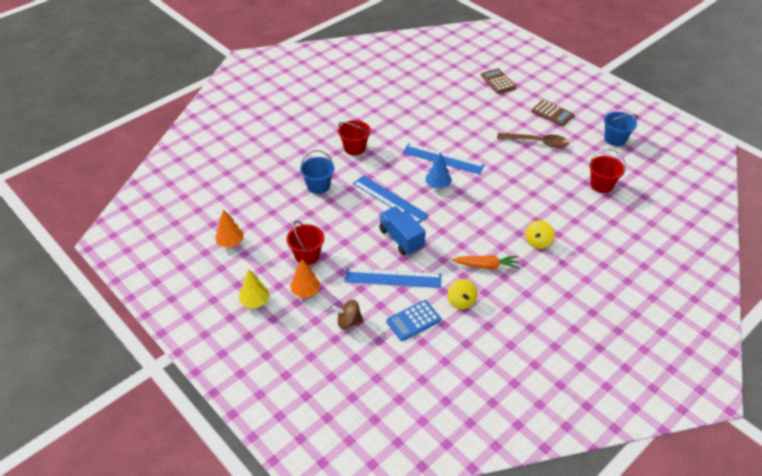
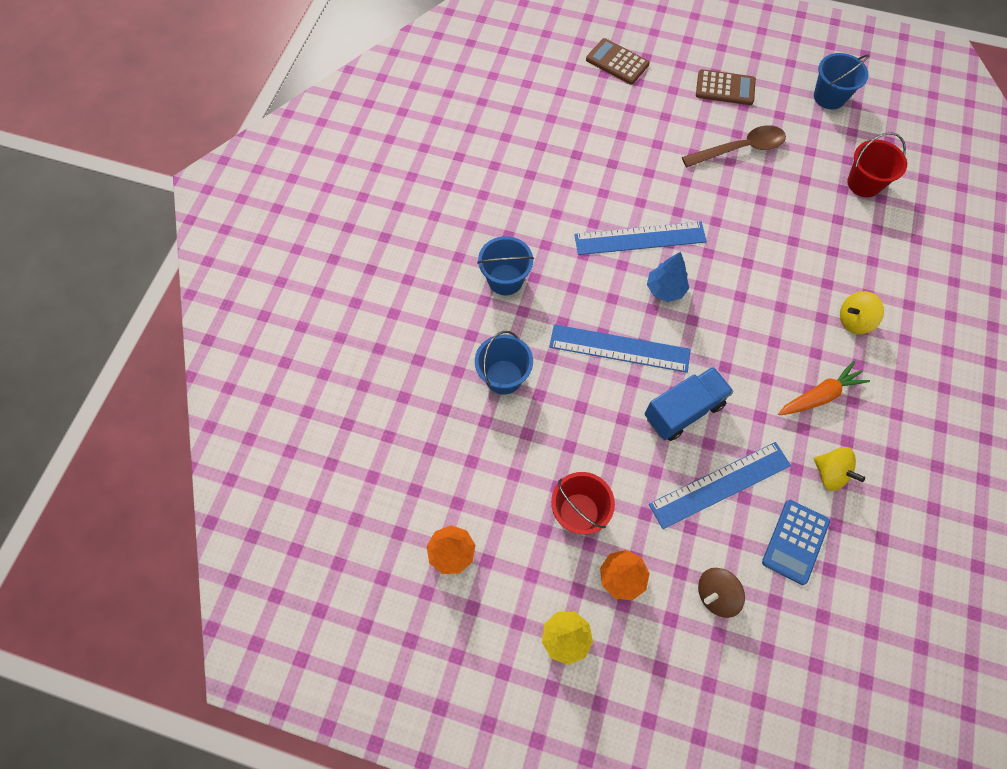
camera: 30 degrees left, 20 degrees up
red bucket [338,120,371,155] -> blue bucket [477,236,534,295]
blue truck [379,207,426,255] -> blue truck turned 120 degrees clockwise [645,367,734,441]
yellow spinning top [526,220,555,249] -> yellow spinning top turned 75 degrees clockwise [840,291,884,334]

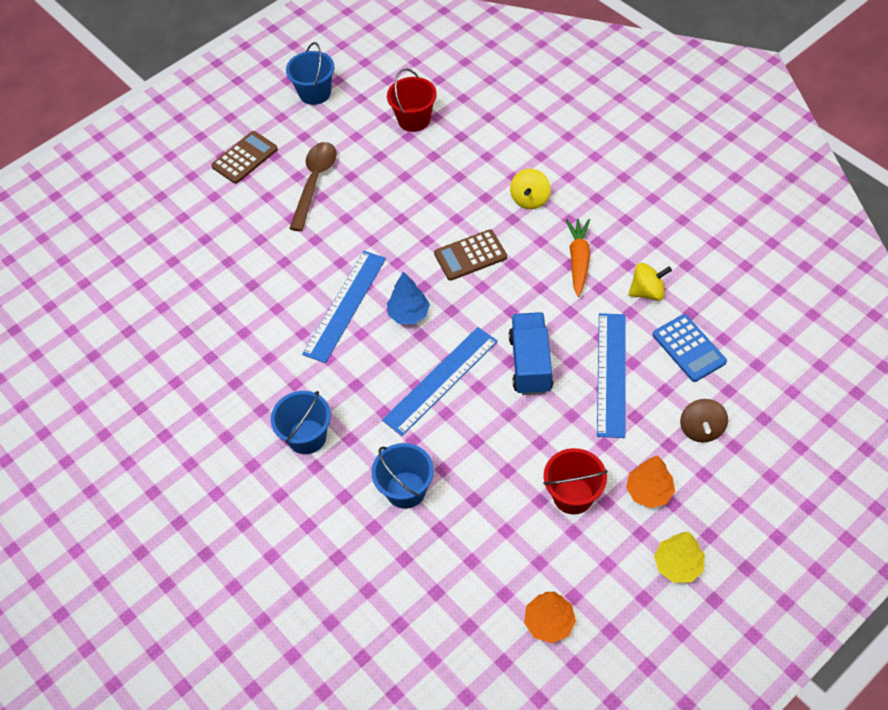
camera: 55 degrees left, 10 degrees down
brown calculator [586,38,650,85] -> brown calculator moved to [434,229,507,281]

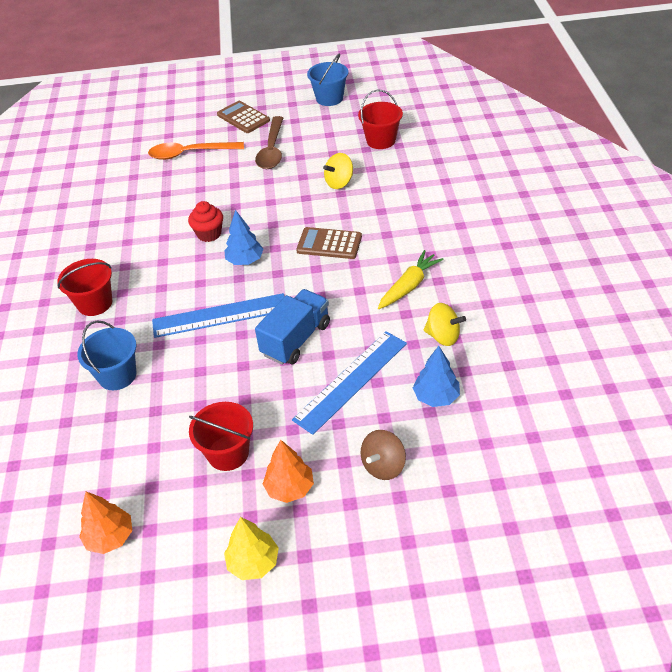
camera: 35 degrees right, 10 degrees down
brown calculator [211,131,278,184] -> brown calculator turned 120 degrees counterclockwise [217,101,270,133]
blue bucket [271,391,331,454] -> red bucket [57,259,112,316]
brown spoon [289,142,337,231] -> brown spoon turned 135 degrees clockwise [255,116,283,169]
blue ruler [302,251,386,363] -> red cupcake [188,201,223,242]
yellow spinning top [510,169,551,209] -> yellow spinning top moved to [323,153,353,189]
orange carrot [566,219,590,297] -> yellow carrot [378,250,444,309]
blue calculator [653,314,727,382] -> blue tree [413,346,460,407]
none -> orange spoon [148,142,244,160]

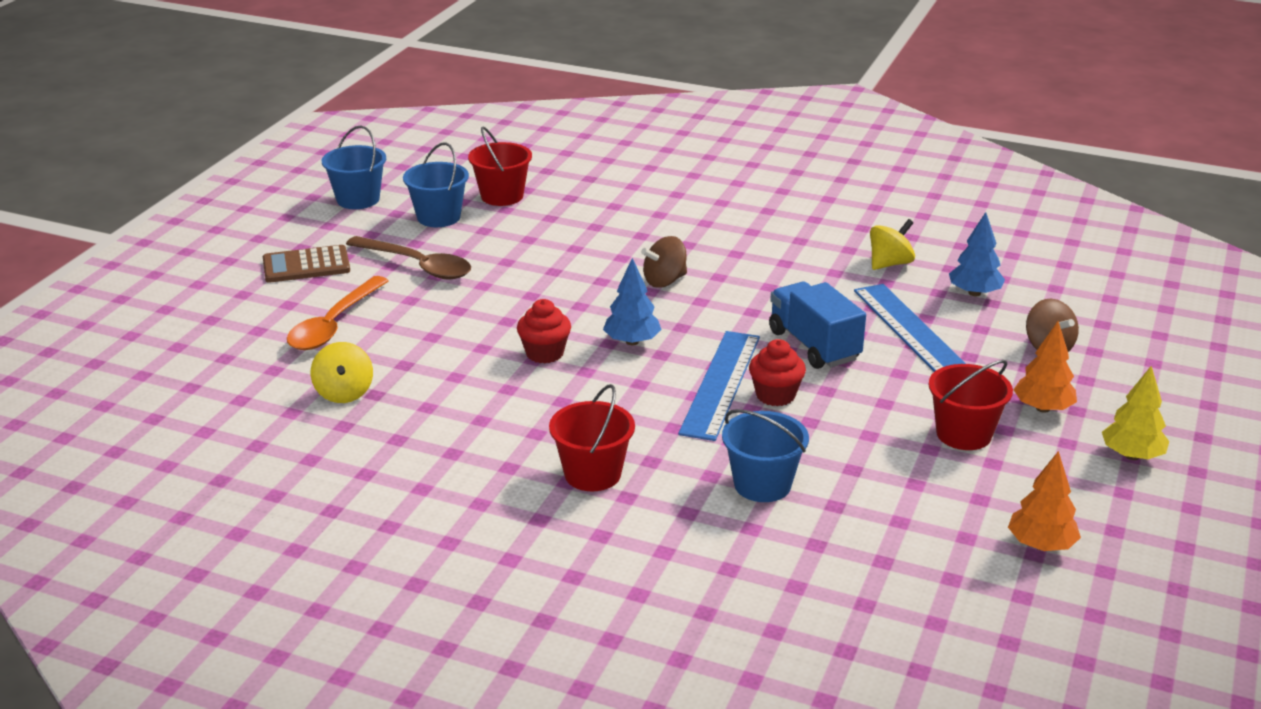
camera: 65 degrees left, 15 degrees down
brown calculator [296,227,362,259] -> brown spinning top [641,236,687,288]
yellow spinning top [323,153,353,189] -> yellow spinning top moved to [311,342,373,403]
yellow carrot [378,250,444,309] -> none
none -> blue bucket [403,142,469,227]
none -> red cupcake [749,339,806,406]

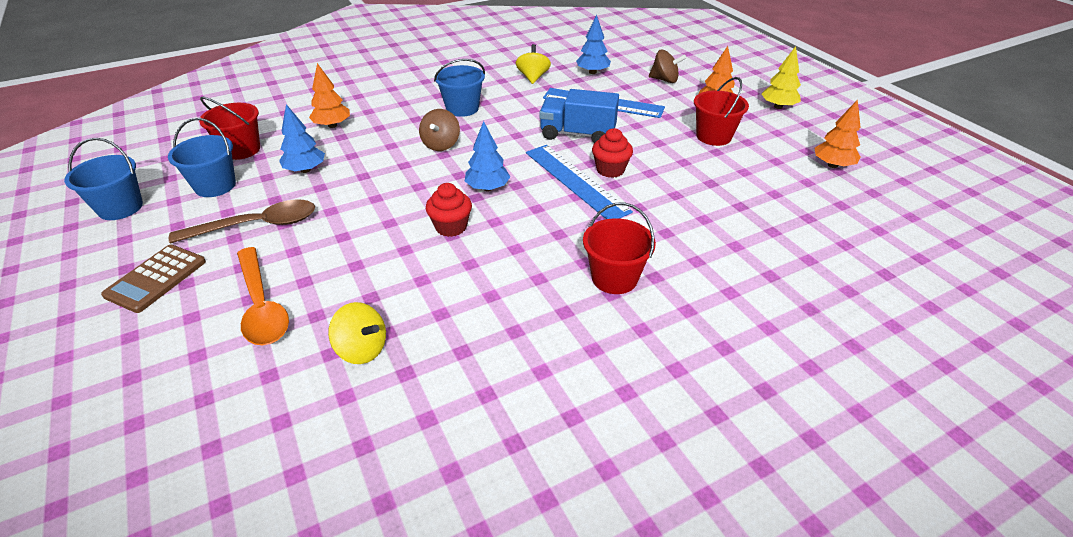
camera: 50 degrees left, 10 degrees up
blue bucket [722,409,809,502] -> blue bucket moved to [434,59,485,117]
none -> blue tree [279,104,325,173]
none -> orange tree [309,63,350,128]

